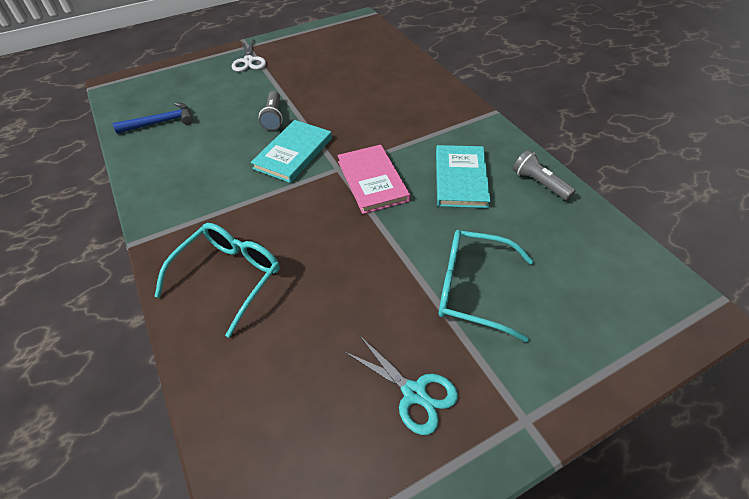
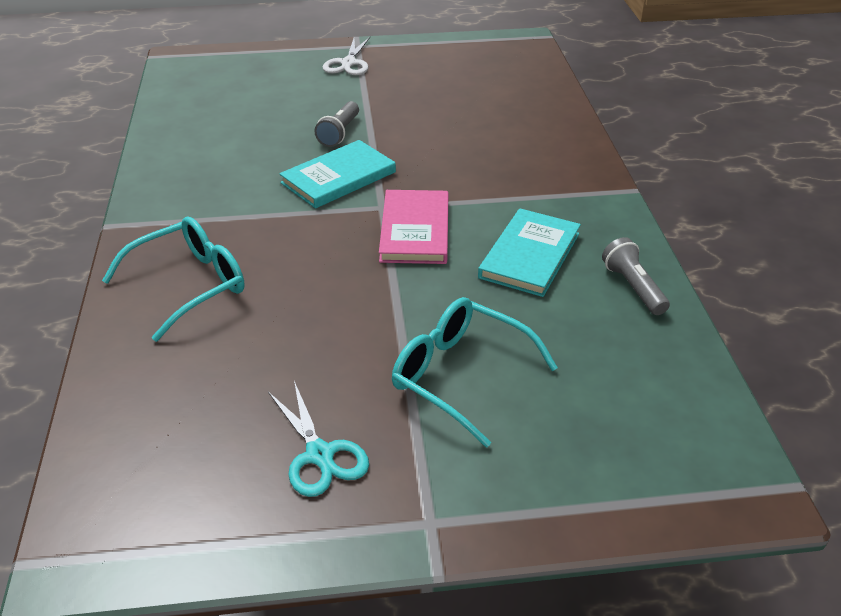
camera: 20 degrees right, 10 degrees down
blue hammer [113,102,193,134] -> none

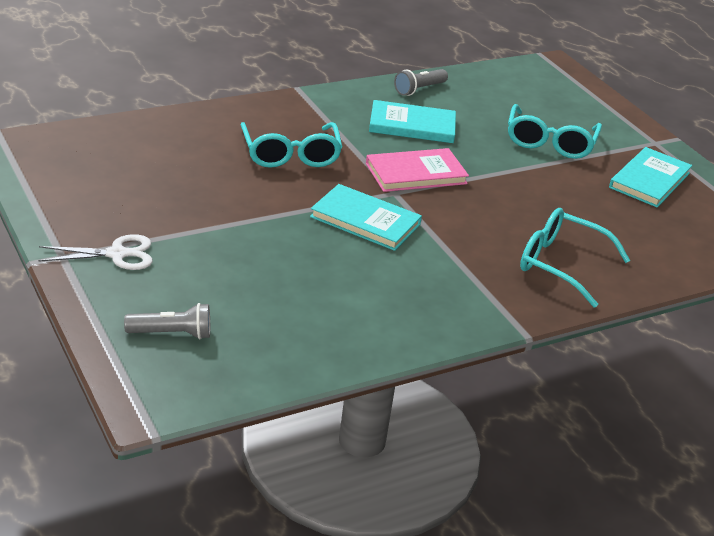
camera: 115 degrees left, 5 degrees down
turquoise scissors [268,381,369,497] -> turquoise book [609,147,692,208]
grey flashlight [314,101,359,147] -> grey flashlight moved to [124,303,210,339]
none -> turquoise glasses [240,122,342,168]

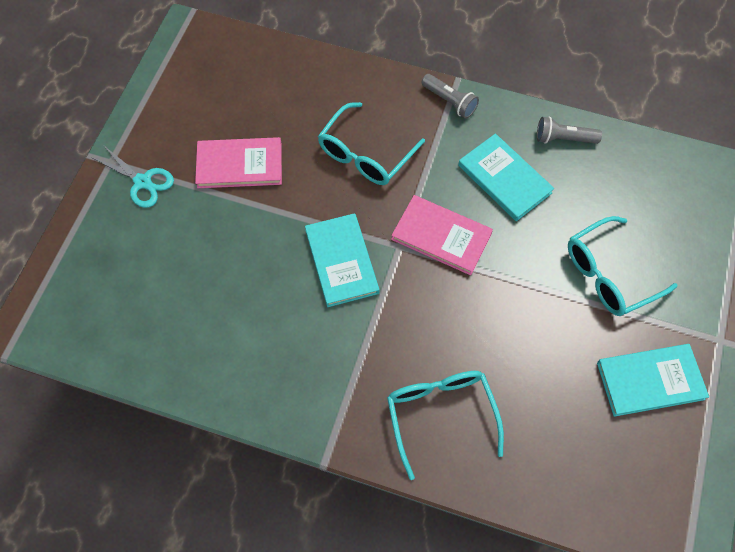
camera: 50 degrees right, 30 degrees up
white scissors [38,234,153,270] -> turquoise scissors [91,145,174,208]
grey flashlight [124,303,210,339] -> grey flashlight moved to [421,74,479,119]
none -> pink book [195,137,282,188]

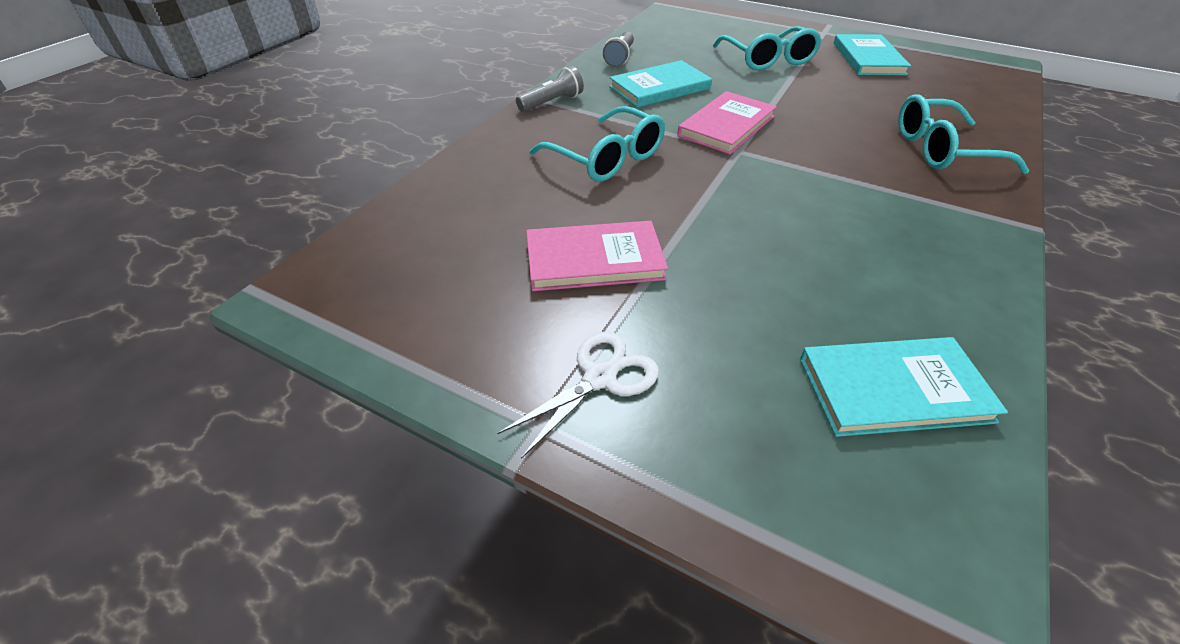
camera: 80 degrees left, 20 degrees down
turquoise scissors [91,145,174,208] -> white scissors [497,332,659,459]
pink book [195,137,282,188] -> pink book turned 75 degrees clockwise [526,221,668,291]
turquoise book [305,213,379,307] -> turquoise book moved to [800,337,1008,437]

